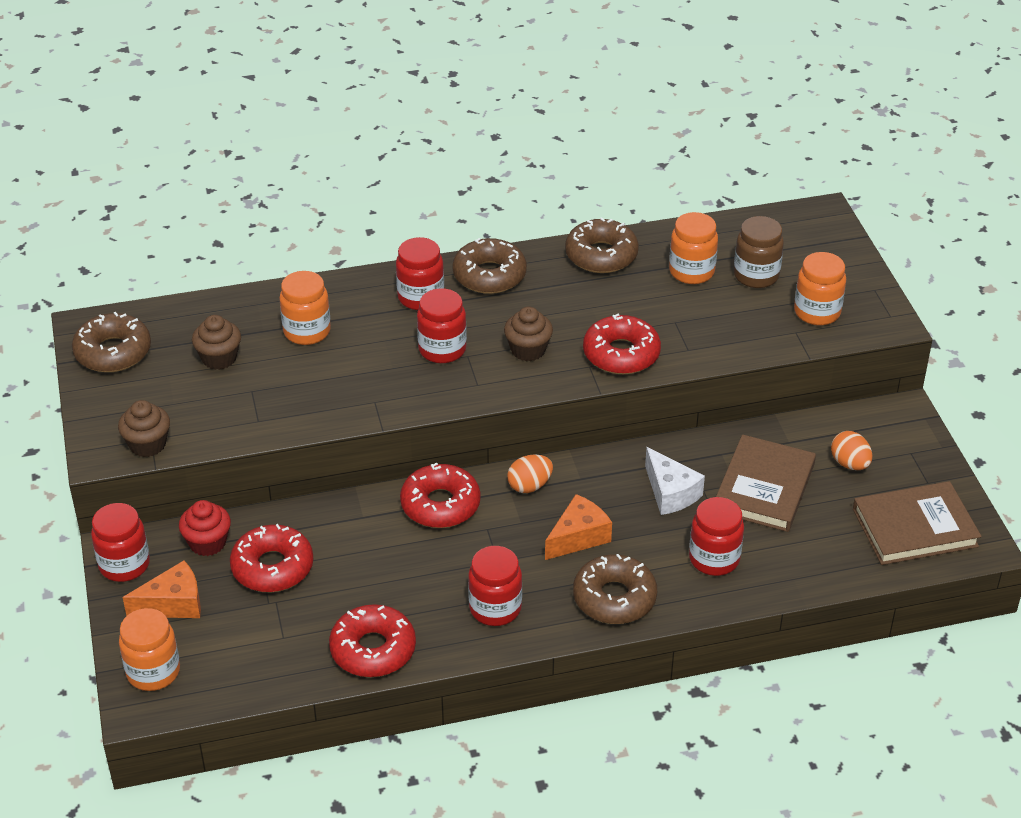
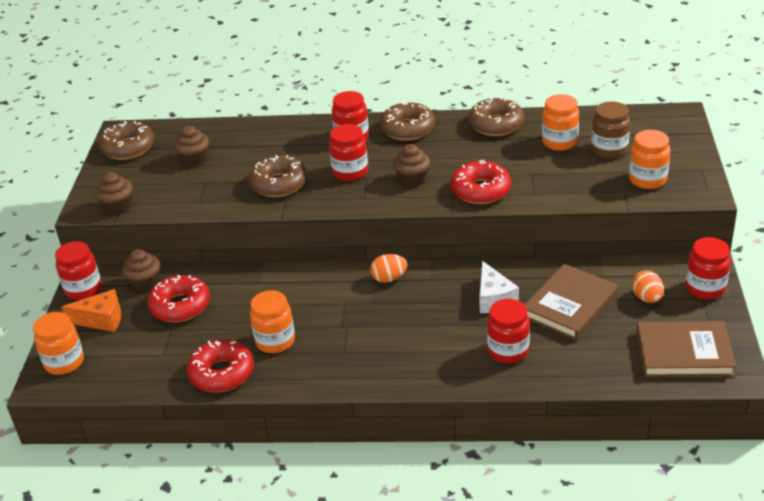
camera: 20 degrees right, 5 degrees down
red cupcake [179,500,231,556] -> brown cupcake [122,249,160,292]
orange jar [279,271,331,345] -> orange jar moved to [250,290,295,353]
red donut [400,462,481,528] -> none
red jar [468,546,522,626] -> red jar moved to [685,237,731,299]
orange cheese [545,494,612,560] -> none
brown donut [573,554,657,624] -> brown donut moved to [248,155,307,197]

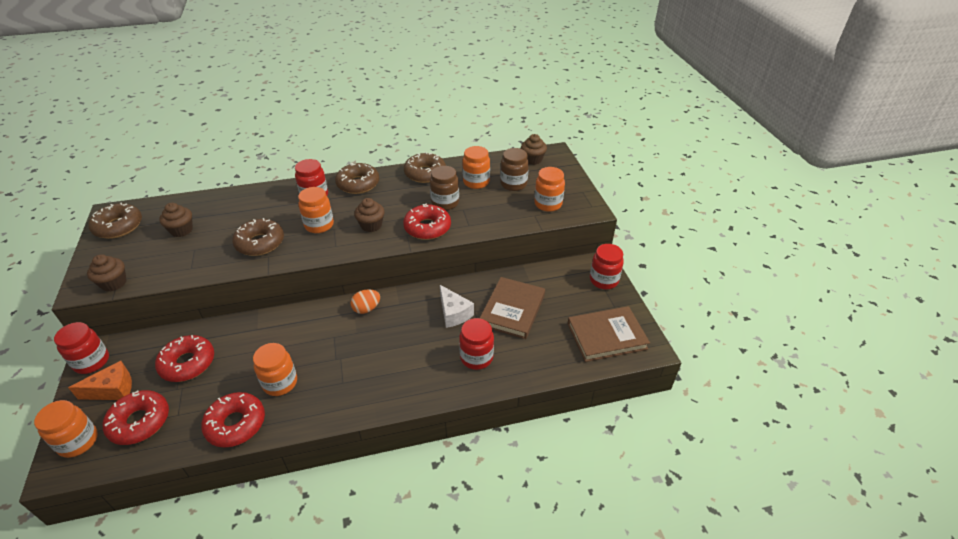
camera: 20 degrees left, 5 degrees up
brown cupcake [122,249,160,292] -> brown cupcake moved to [521,134,547,165]
red jar [329,124,368,181] -> orange jar [298,187,334,233]
orange egg [632,270,664,303] -> none
none -> red donut [103,390,169,445]
none -> brown jar [430,166,459,210]

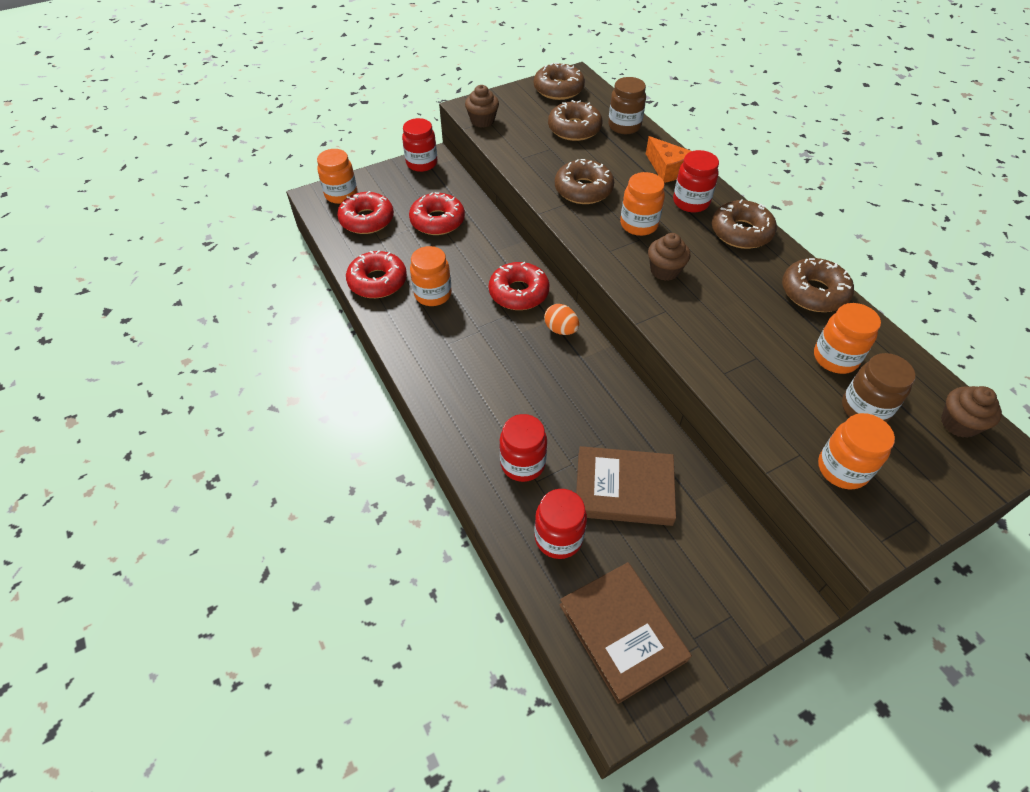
camera: 75 degrees right, 10 degrees up
orange cheese [68,361,132,400] -> orange cheese moved to [646,136,691,183]
brown cupcake [159,203,193,237] -> brown donut [548,100,603,141]
red donut [403,204,451,240] -> red donut moved to [489,262,549,310]
brown jar [430,166,459,210] -> brown jar moved to [608,77,646,134]
white cheese [440,285,474,328] -> none
red jar [590,244,624,289] -> red jar moved to [534,489,587,559]

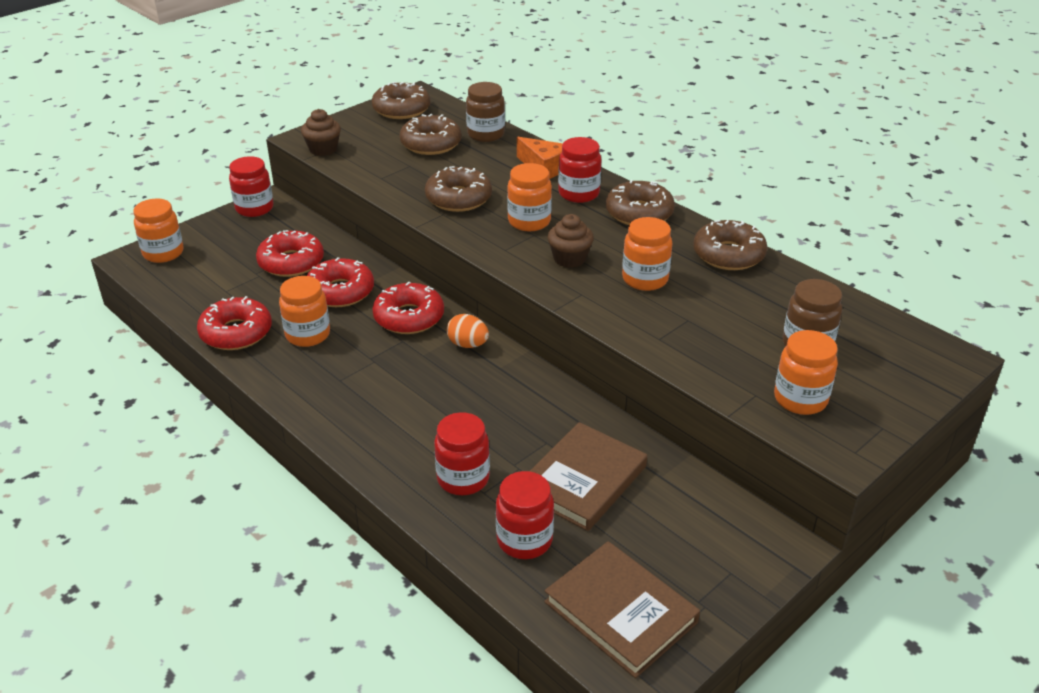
camera: 15 degrees left, 15 degrees down
red donut [337,191,394,234] -> red donut moved to [307,257,374,307]
brown book [576,446,676,526] -> brown book turned 45 degrees counterclockwise [530,422,647,531]
orange jar [814,303,881,374] -> orange jar moved to [622,217,673,291]
brown cupcake [941,386,1002,438] -> none

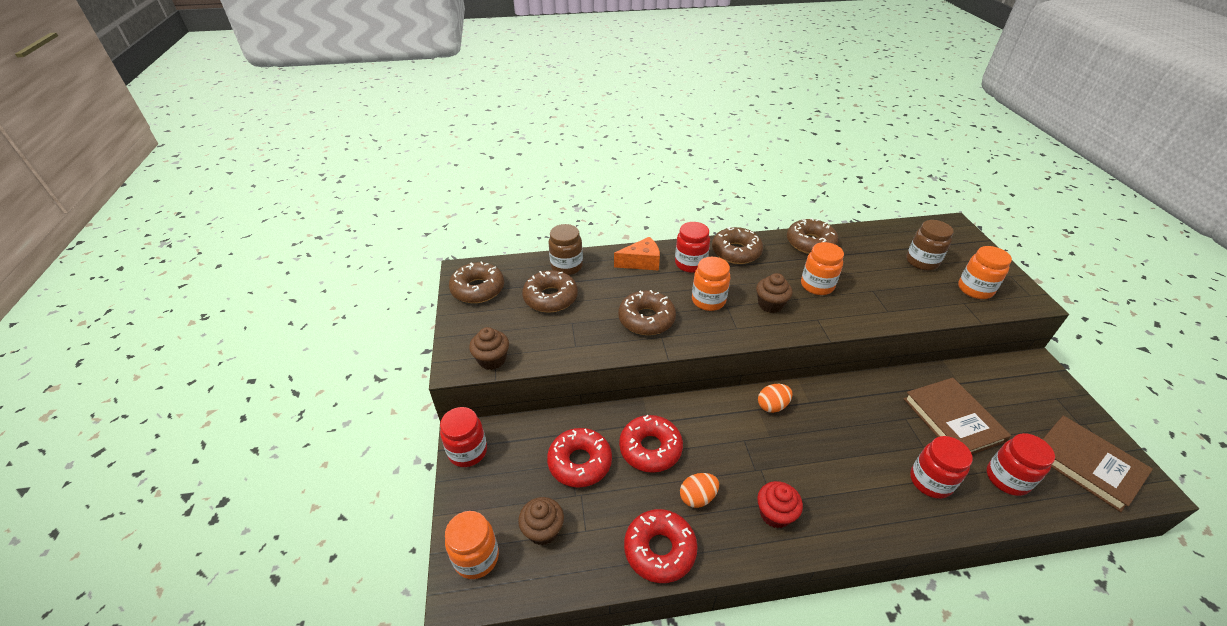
camera: 55 degrees left, 5 degrees up
orange jar [279,276,330,347] -> orange egg [680,473,719,508]
red donut [372,282,444,334] -> none
brown book [544,541,700,678] -> brown book turned 60 degrees clockwise [1042,415,1153,512]
none -> brown cupcake [518,497,564,545]
none -> red cupcake [757,481,803,528]

